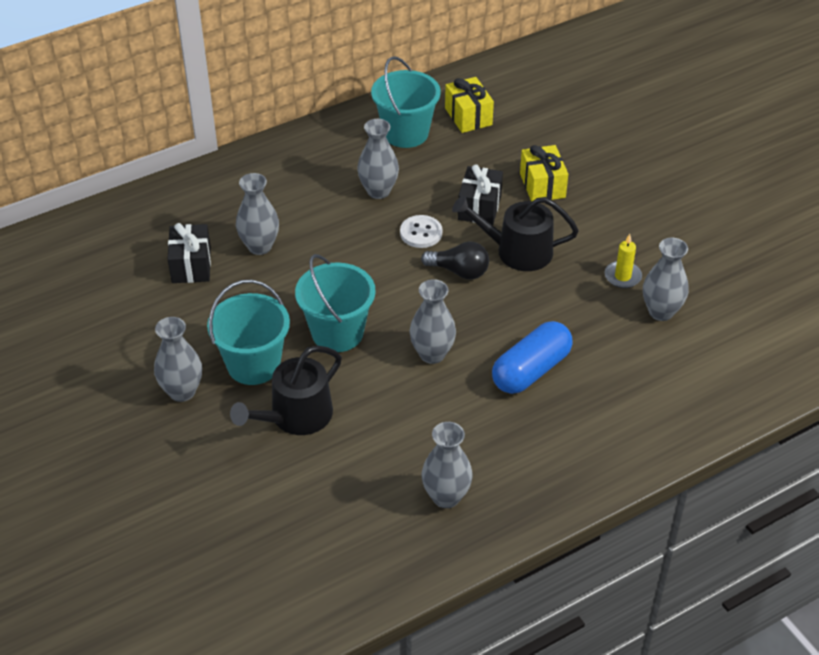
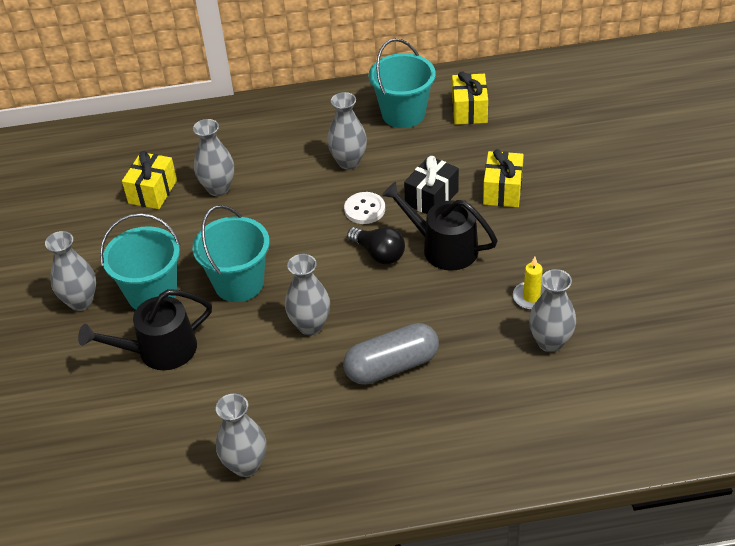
camera: 25 degrees right, 0 degrees up
black gift [168,223,211,283] -> yellow gift [122,151,177,209]
blue capsule [492,321,573,394] -> grey capsule [343,323,439,385]

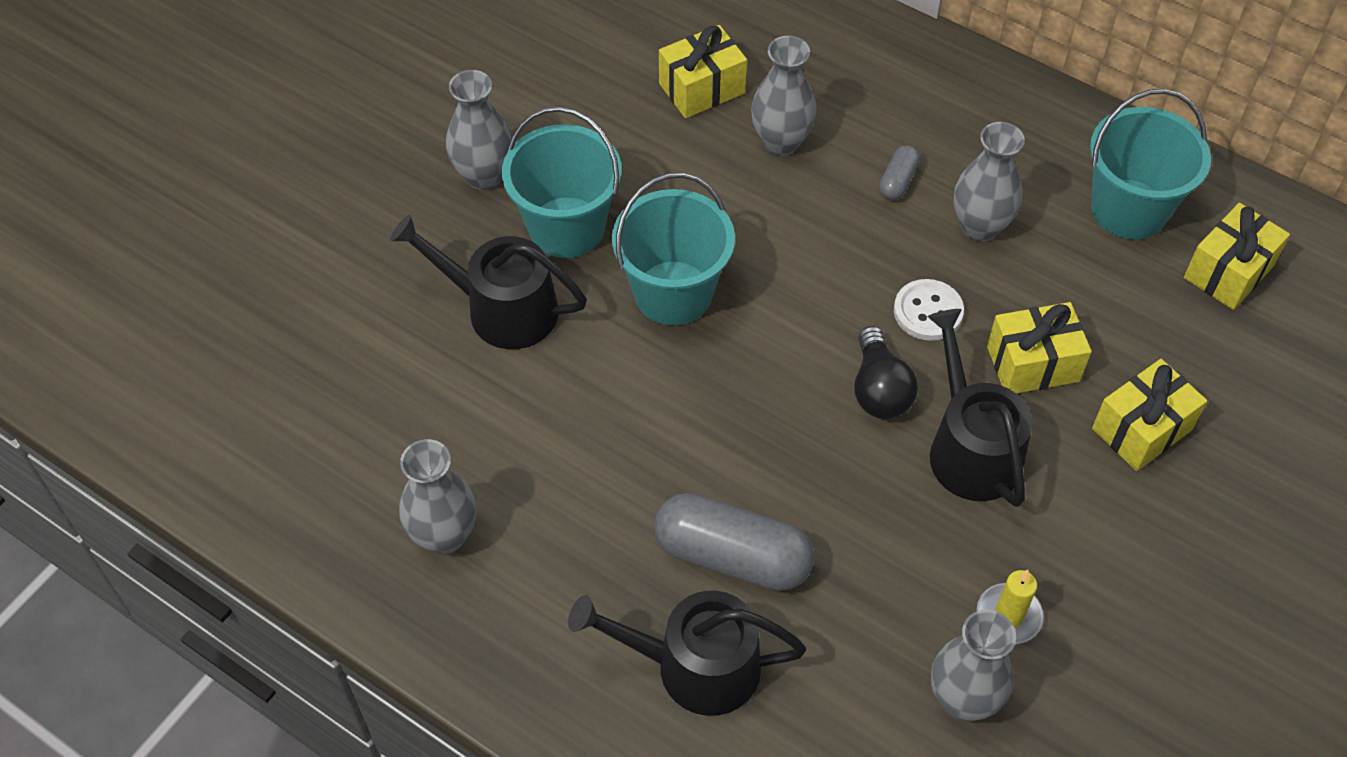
camera: 40 degrees right, 10 degrees up
grey vase [285,254,330,335] -> none
black gift [404,156,459,214] -> yellow gift [987,302,1092,393]
none -> black watering can [568,591,806,716]
none -> grey capsule [879,145,920,200]

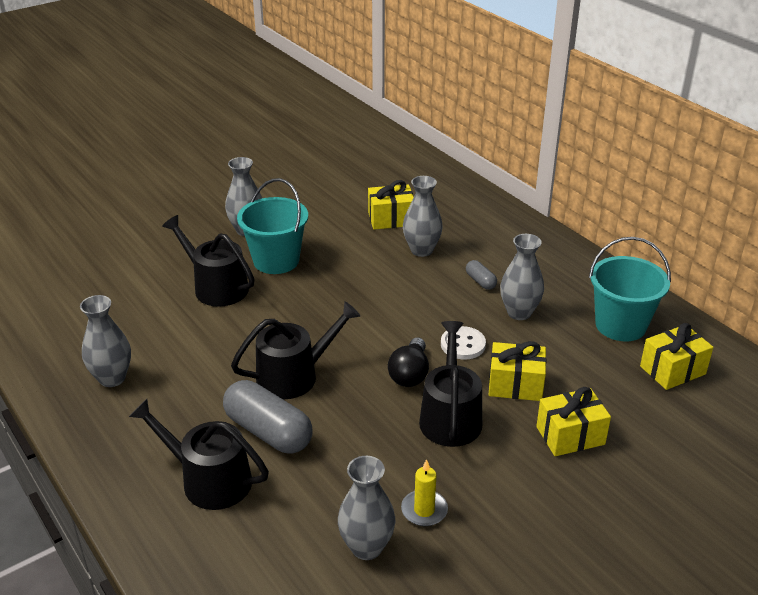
camera: 20 degrees right, 20 degrees down
turquoise bucket [612,173,735,325] -> none
grey capsule [879,145,920,200] -> grey capsule turned 75 degrees counterclockwise [466,260,497,290]
none -> black watering can [231,301,361,399]

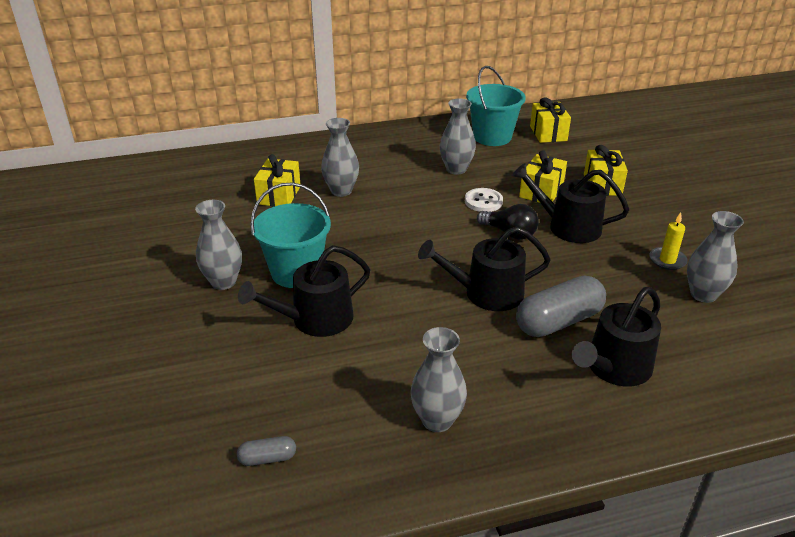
camera: 70 degrees left, 0 degrees up
black watering can [231,301,361,399] -> black watering can turned 90 degrees counterclockwise [418,226,551,311]
grey capsule [466,260,497,290] -> grey capsule moved to [237,436,296,466]

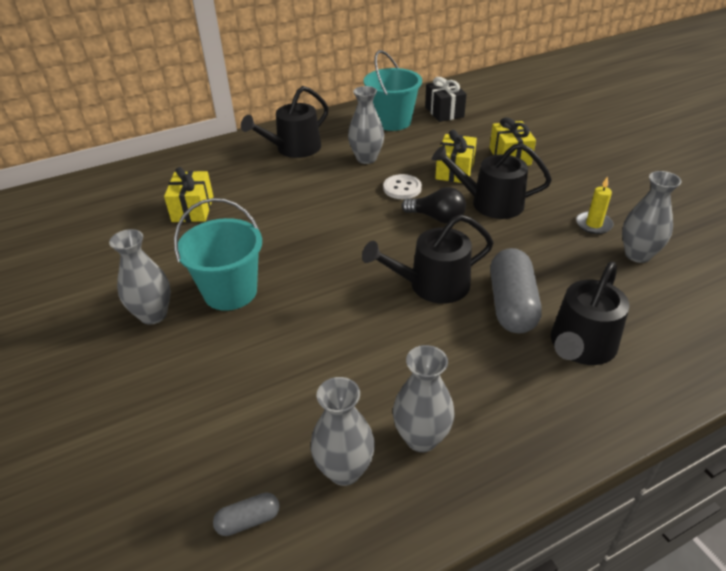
camera: 10 degrees left, 5 degrees up
black watering can [238,245,370,337] -> black watering can moved to [241,86,329,158]
grey vase [321,118,359,197] -> grey vase moved to [311,377,375,486]
grey capsule [516,275,606,337] -> grey capsule turned 45 degrees counterclockwise [490,248,542,333]
yellow gift [530,97,571,143] -> black gift [425,77,467,122]

